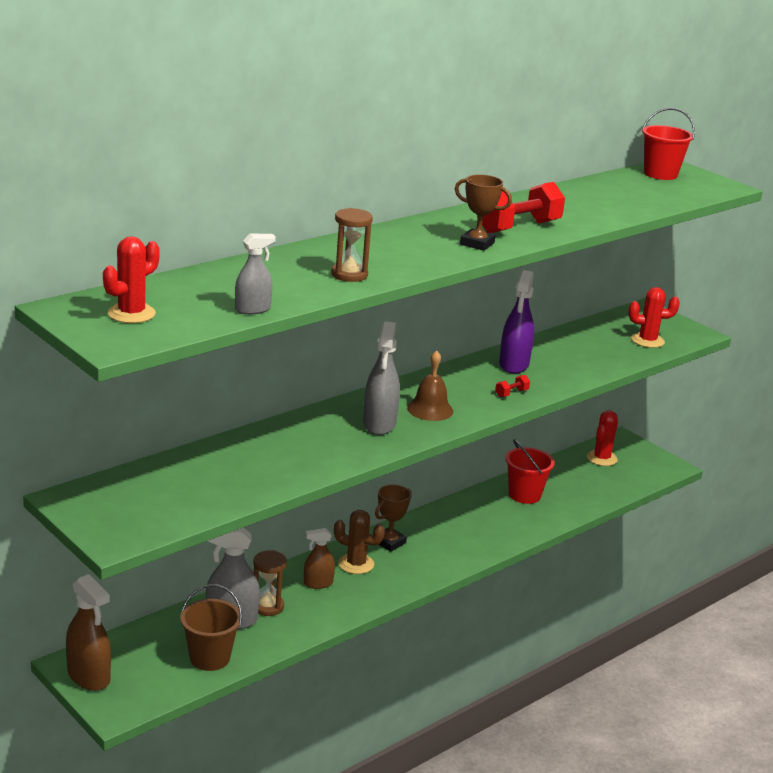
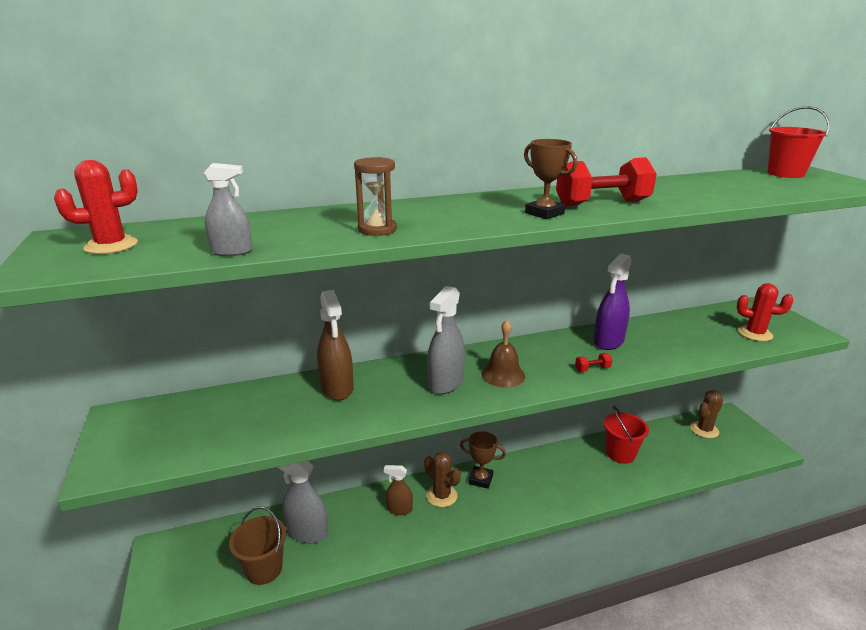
camera: 25 degrees right, 0 degrees up
brown spray bottle [66,574,111,691] -> brown spray bottle moved to [317,290,354,401]
brown hourglass [253,550,287,616] -> none
brown trophy [375,484,412,552] -> brown trophy turned 45 degrees clockwise [460,431,506,489]
red cactus [587,410,618,466] -> brown cactus [690,390,723,438]

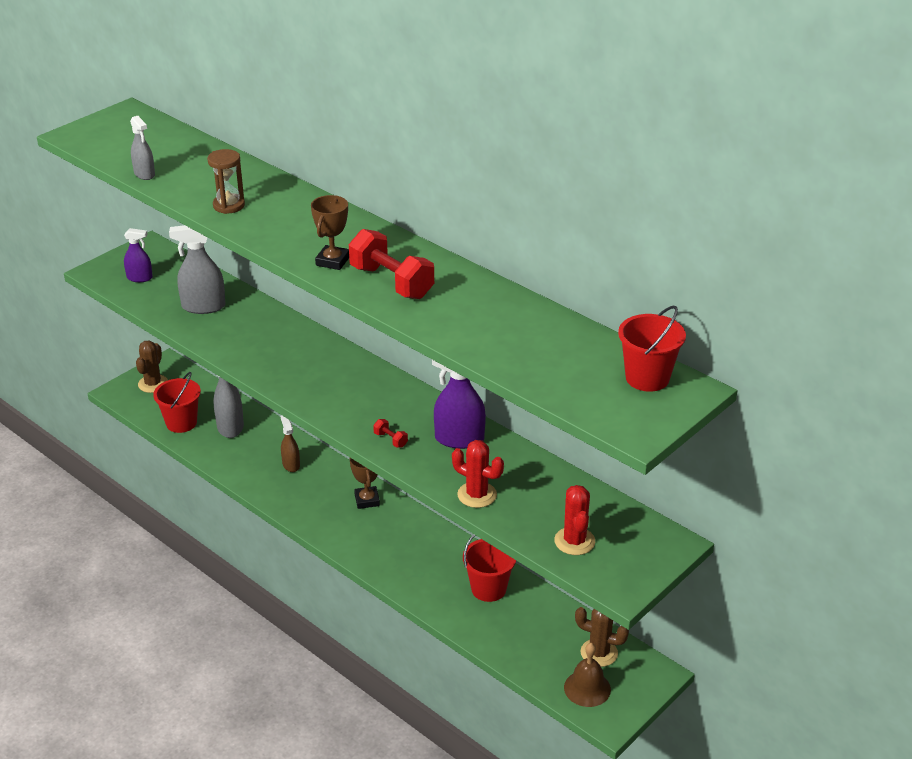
camera: 60 degrees right, 10 degrees up
red cactus [54,160,138,254] -> red cactus moved to [452,440,504,508]
brown bucket [229,507,286,585] -> red bucket [153,372,201,433]
brown spray bottle [317,290,354,401] -> none
brown cactus [424,452,461,507] -> brown cactus moved to [136,340,168,393]
grey spray bottle [427,286,465,394] -> grey spray bottle moved to [169,225,226,314]
brown bell [482,320,525,387] -> brown bell moved to [564,643,611,707]
none -> purple spray bottle [124,228,153,282]

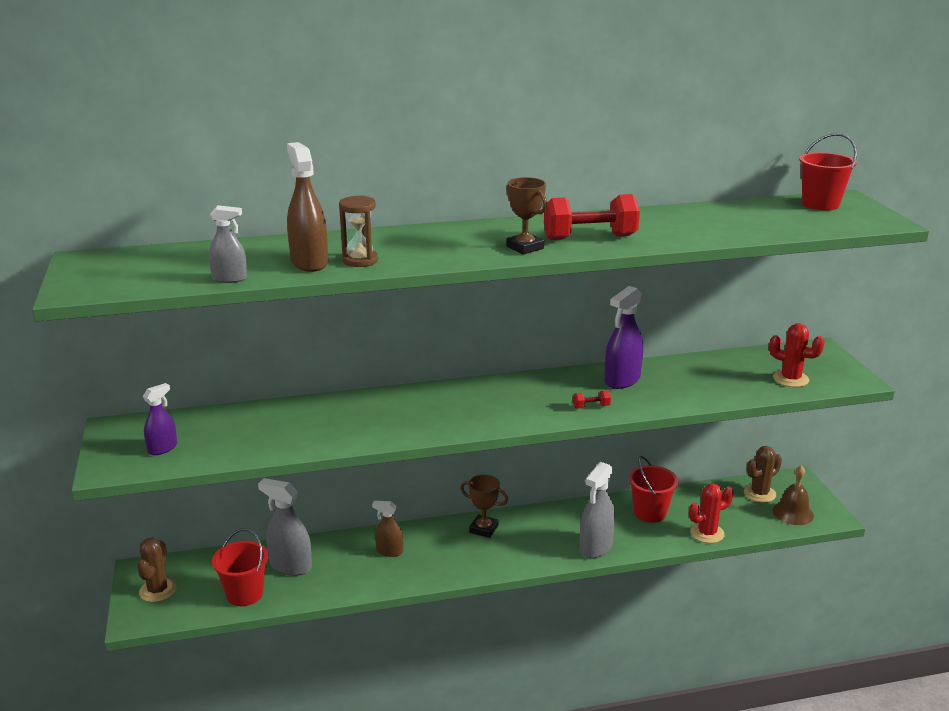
camera: 55 degrees left, 10 degrees down
brown cactus [136,340,168,393] -> brown cactus turned 45 degrees clockwise [137,538,177,602]
grey spray bottle [169,225,226,314] -> grey spray bottle moved to [580,462,615,558]
red cactus [452,440,504,508] -> red cactus moved to [689,484,734,543]
none -> brown spray bottle [287,142,328,272]

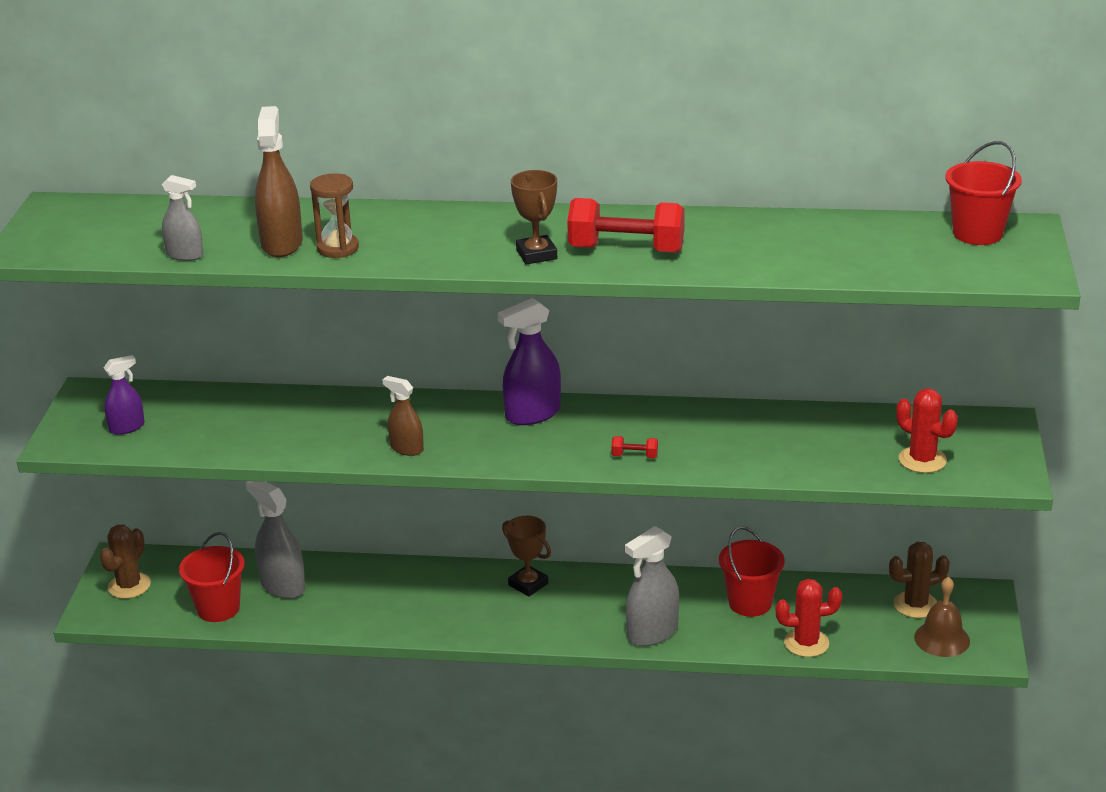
camera: 20 degrees right, 5 degrees up
brown spray bottle [372,501,403,557] -> brown spray bottle moved to [382,376,424,456]
purple spray bottle [604,286,643,389] -> purple spray bottle moved to [498,298,561,425]

